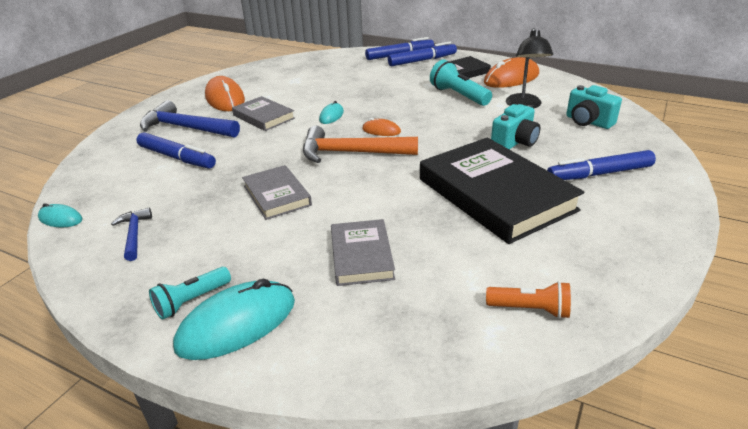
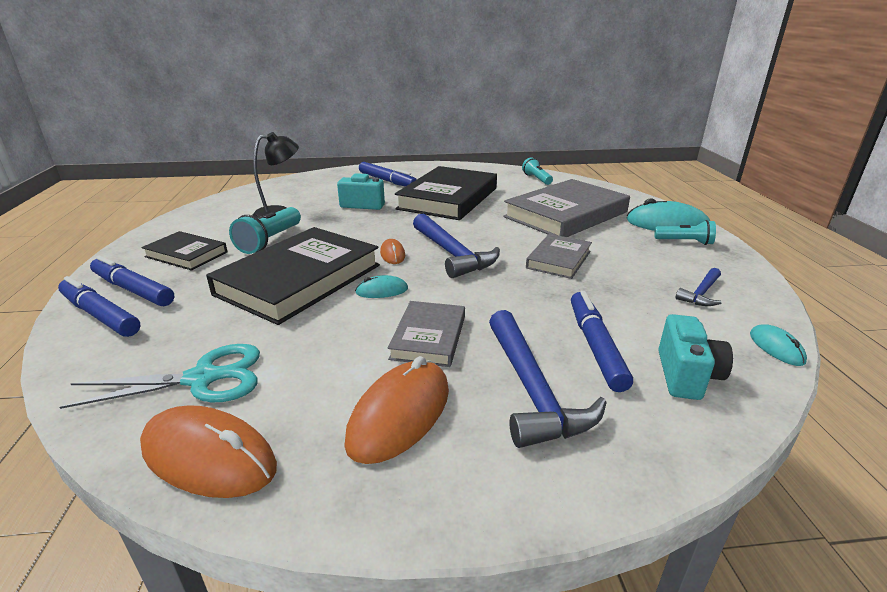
camera: 125 degrees left, 5 degrees down
orange hammer [303,126,418,163] -> blue hammer [413,214,500,278]
grey book [331,219,395,286] -> grey book [503,179,630,237], size x1.90
orange mouse [484,57,539,88] -> orange mouse moved to [140,405,277,498]
orange flashlight [486,281,571,319] -> turquoise flashlight [522,157,553,185]
turquoise camera [566,85,622,129] -> turquoise camera moved to [658,314,733,400]
none -> turquoise scissors [60,344,260,409]
none -> black book [206,227,380,325]

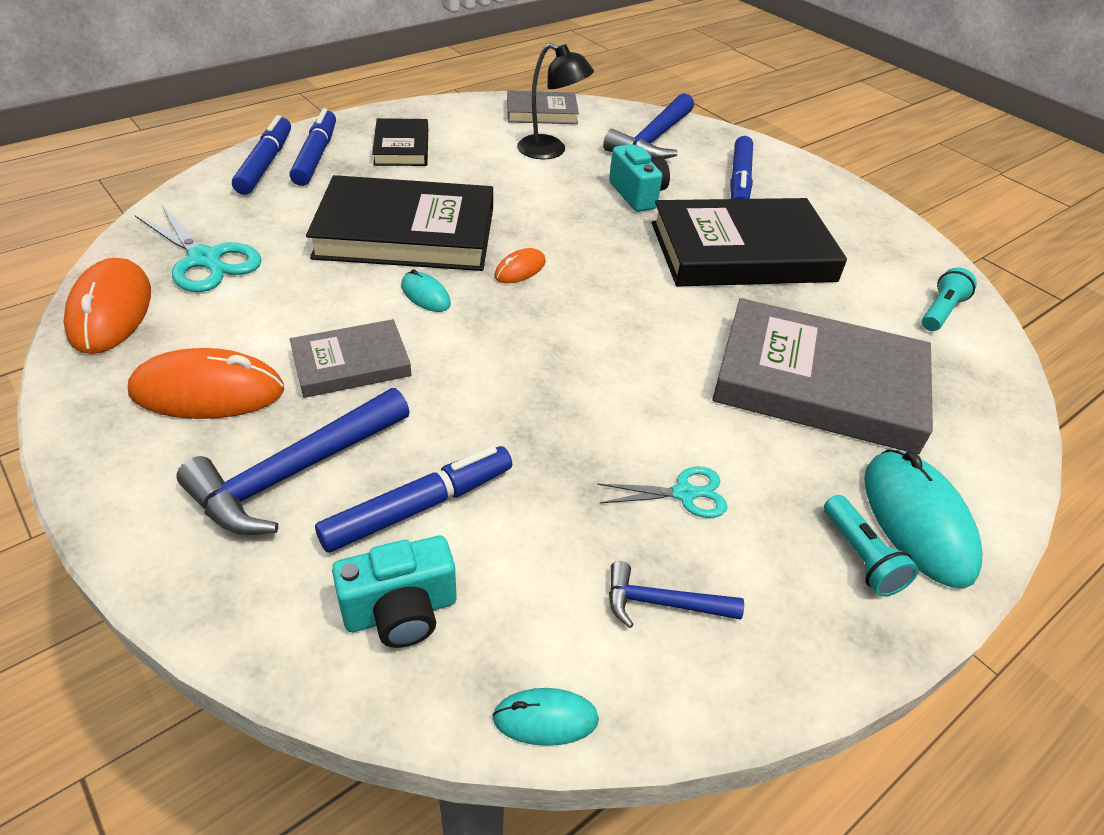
camera: 55 degrees right, 15 degrees up
turquoise flashlight [229,207,301,254] -> none
blue hammer [413,214,500,278] -> blue hammer moved to [603,93,694,159]
grey book [526,234,592,279] -> grey book moved to [507,91,579,124]
turquoise mouse [750,324,807,366] -> turquoise mouse turned 45 degrees clockwise [492,688,599,746]
none -> turquoise scissors [597,466,728,518]

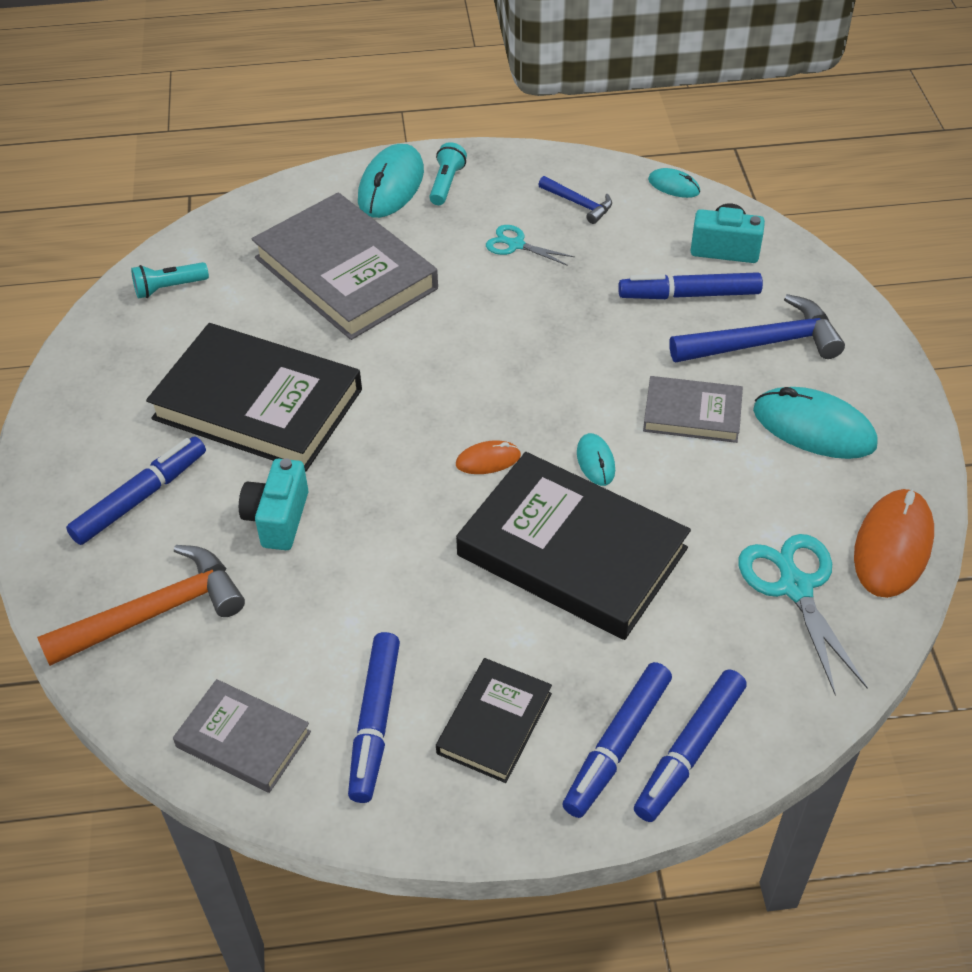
camera: 145 degrees left, 5 degrees up
orange mouse [128,348,284,419] -> turquoise mouse [753,387,878,459]
black lamp [517,43,594,159] -> none
blue hammer [603,93,694,159] -> orange hammer [37,545,245,666]
none -> blue marker [348,632,400,803]

